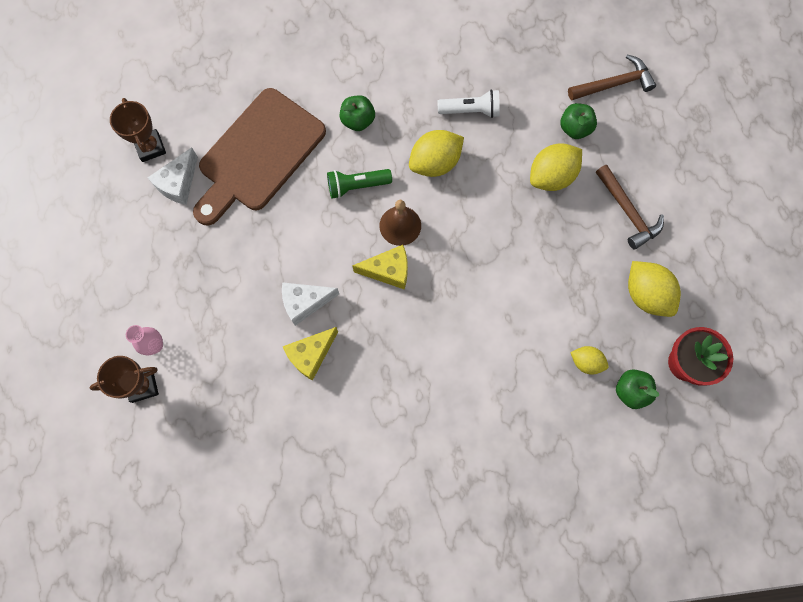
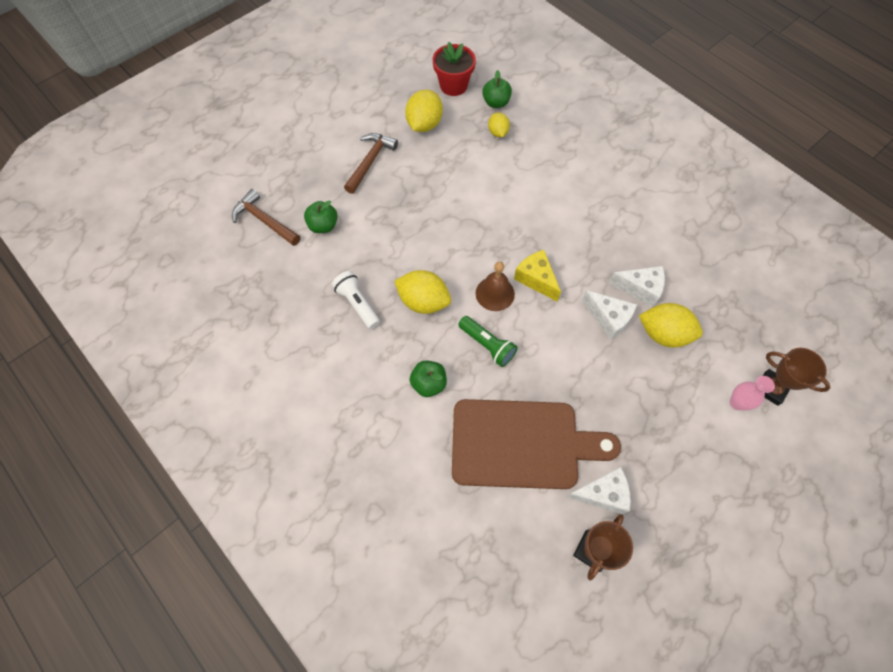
camera: 125 degrees left, 10 degrees down
yellow cheese [283,327,338,381] -> white cheese [609,266,665,308]
yellow lemon [530,143,582,191] -> yellow lemon moved to [639,303,703,348]

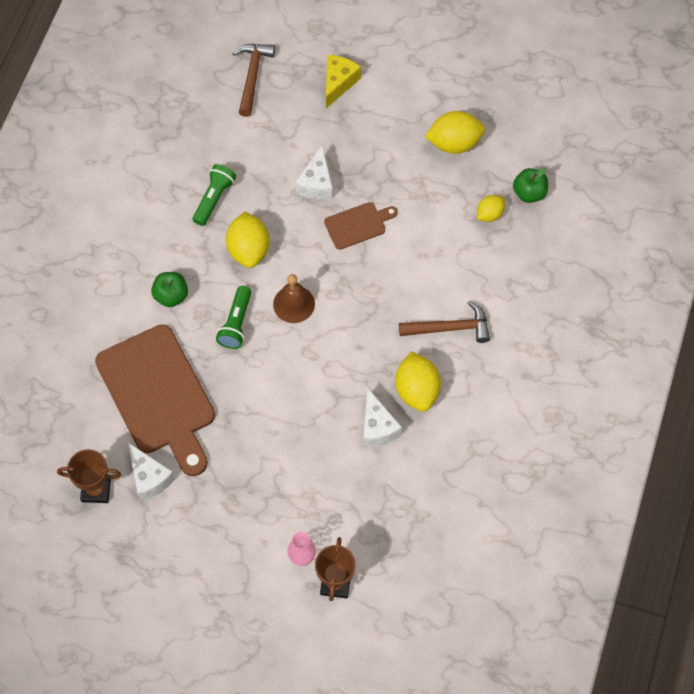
camera: 60 degrees right, 0 degrees up
green apple [304,201,338,233] -> none
white flashlight [332,271,380,329] -> green flashlight [193,164,236,226]
brown hammer [344,133,398,194] -> brown hammer moved to [399,301,490,343]
red flower pot [432,42,476,96] -> none
yellow cheese [514,250,561,302] -> yellow cheese moved to [326,55,361,108]
white cheese [582,290,637,340] -> white cheese moved to [295,145,333,200]
yellow lemon [639,303,703,348] -> yellow lemon moved to [395,351,441,412]
none -> brown cutting board [324,202,398,250]

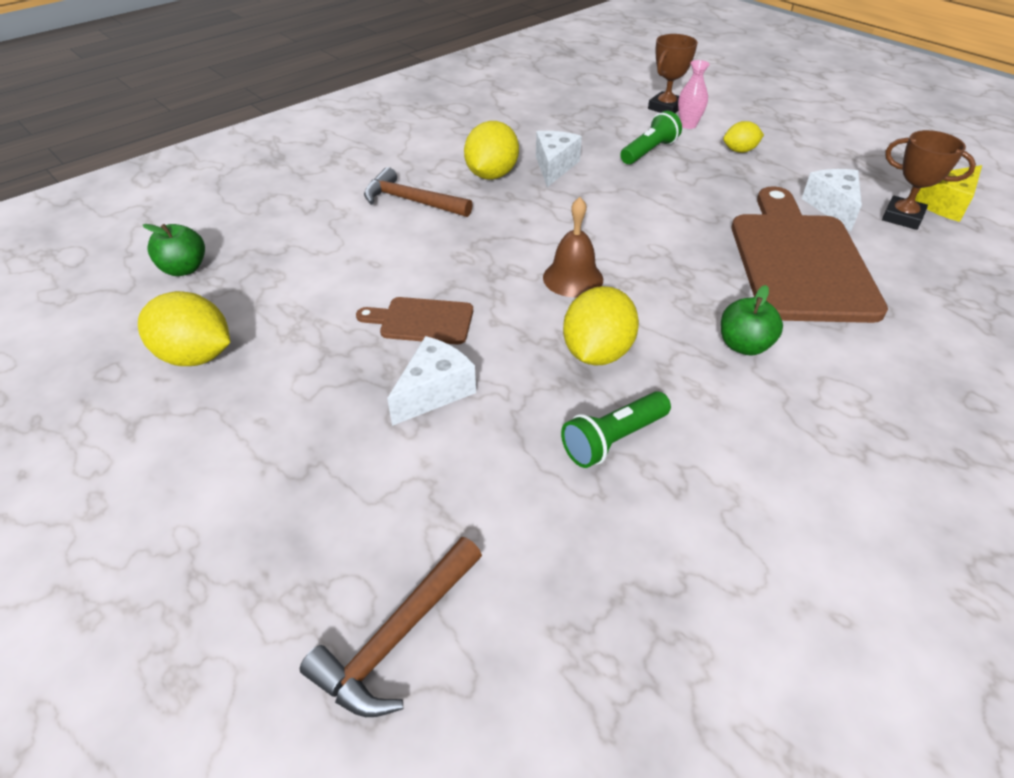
camera: 150 degrees left, 20 degrees down
green flashlight [216,286,252,349] -> green flashlight moved to [620,111,682,164]
yellow cheese [326,55,361,108] -> yellow cheese moved to [915,165,982,222]
yellow lemon [477,195,505,222] -> yellow lemon moved to [723,121,764,153]

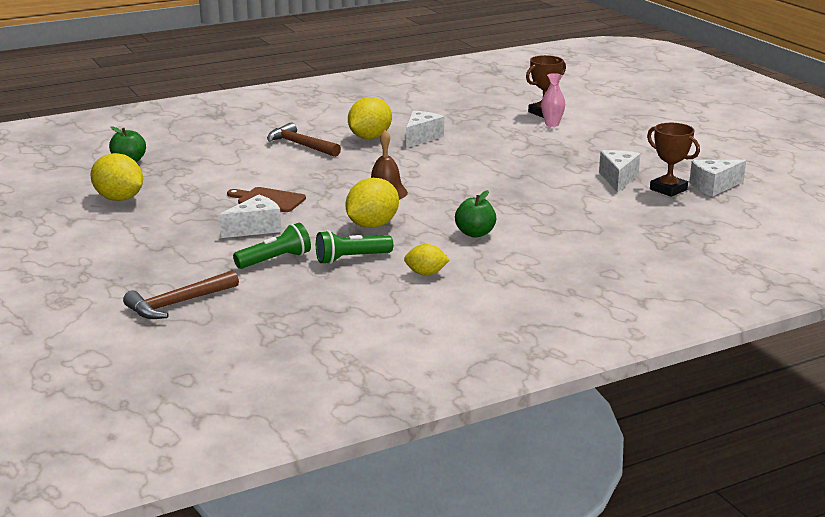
camera: 15 degrees right, 20 degrees down
green flashlight [620,111,682,164] -> green flashlight moved to [233,223,311,269]
yellow lemon [723,121,764,153] -> yellow lemon moved to [404,244,450,275]
brown cutting board [732,186,888,323] -> none
yellow cheese [915,165,982,222] -> white cheese [689,160,746,197]

